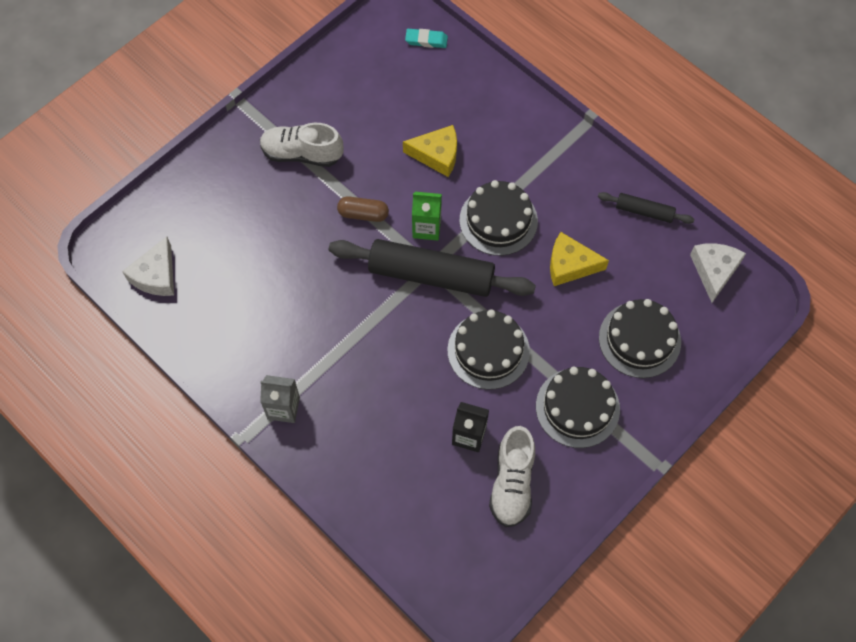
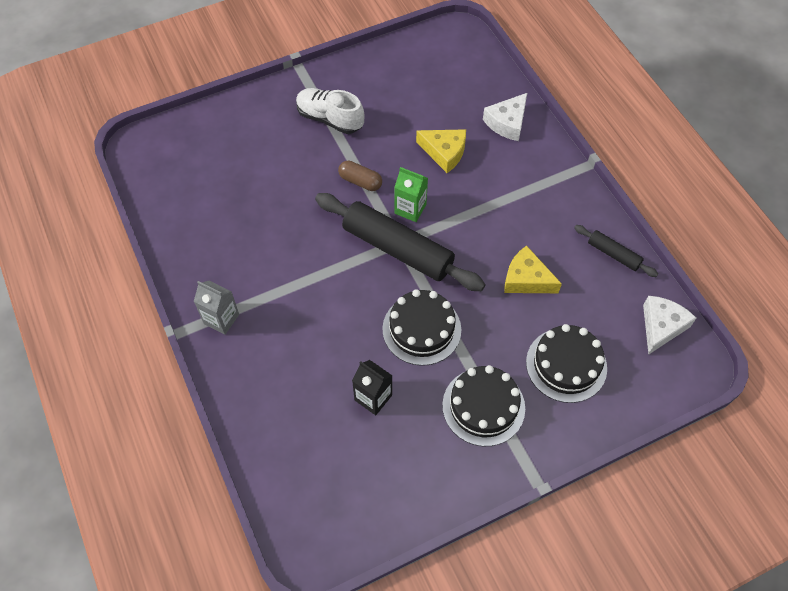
camera: 20 degrees right, 5 degrees down
white cheese [122,236,174,296] -> white cheese moved to [483,93,527,141]
turquoise eraser [405,29,448,48] -> none
black cake [460,180,538,256] -> none
white shoe [489,426,535,527] -> none

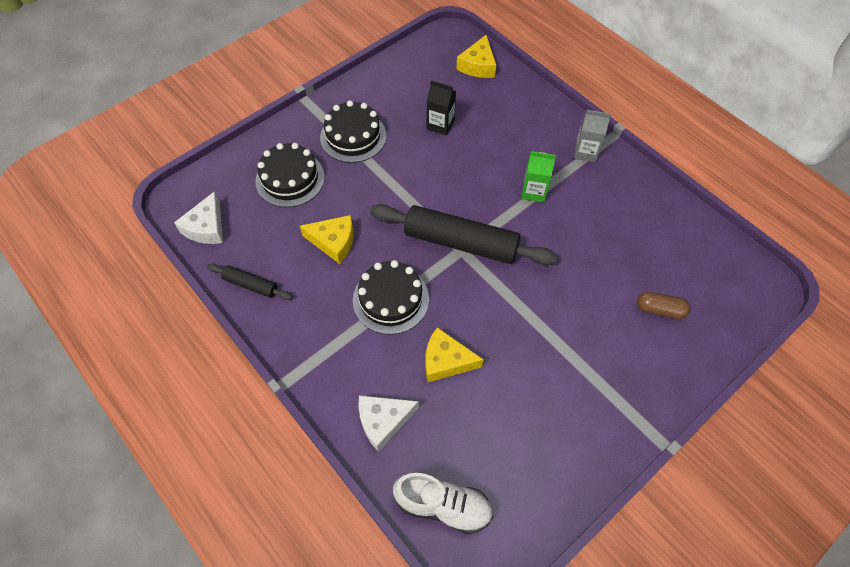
camera: 165 degrees right, 0 degrees up
white shoe [296,88,365,134] -> white shoe moved to [393,473,493,534]
brown capsule [338,161,382,191] -> brown capsule moved to [637,292,690,319]
black cake [382,289,461,366] -> black cake moved to [353,260,429,335]
green carton [394,167,428,222] -> green carton moved to [521,151,556,203]
white cheese [483,93,527,141] -> white cheese turned 135 degrees counterclockwise [358,395,419,452]
none -> yellow cheese [456,35,496,78]

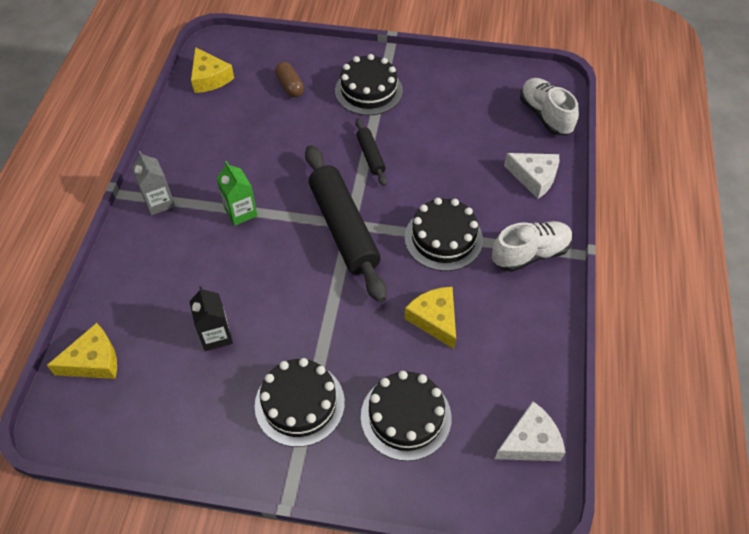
camera: 130 degrees left, 5 degrees down
black rolling pin [207,263,292,300] -> black rolling pin moved to [355,118,387,186]
yellow cheese [426,327,484,382] -> yellow cheese moved to [191,47,234,93]
none -> black cake [335,54,403,116]
none -> white shoe [492,221,573,272]

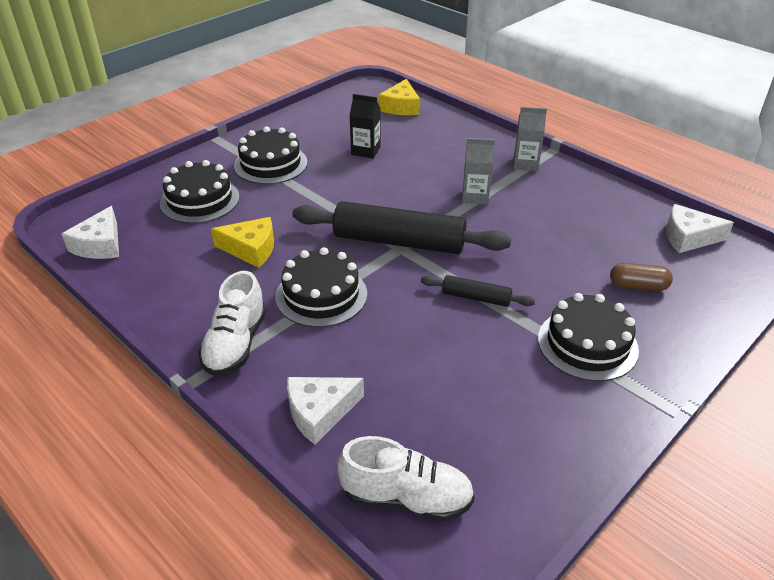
camera: 125 degrees right, 15 degrees down
yellow cheese [191,47,234,93] -> white cheese [666,204,734,253]
green carton [216,161,258,226] -> grey carton [462,138,495,205]

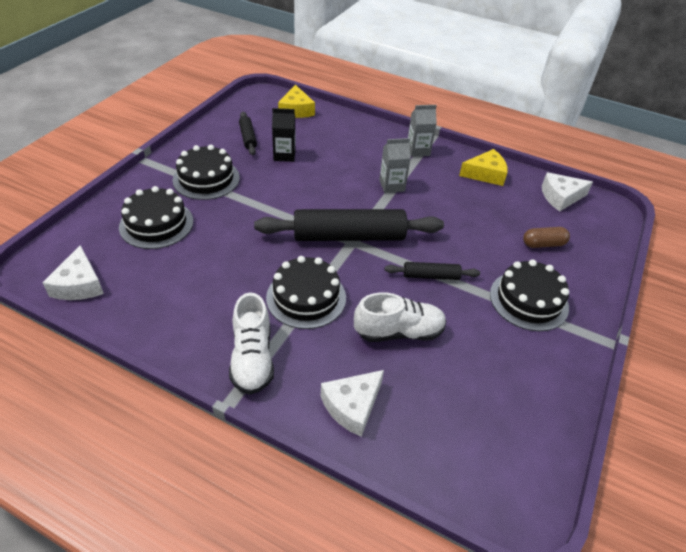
camera: 20 degrees left, 5 degrees up
yellow cheese [211,217,274,268] -> yellow cheese moved to [459,149,508,186]
white shoe [338,436,475,522] -> white shoe moved to [354,292,446,342]
none -> black rolling pin [239,112,257,155]

